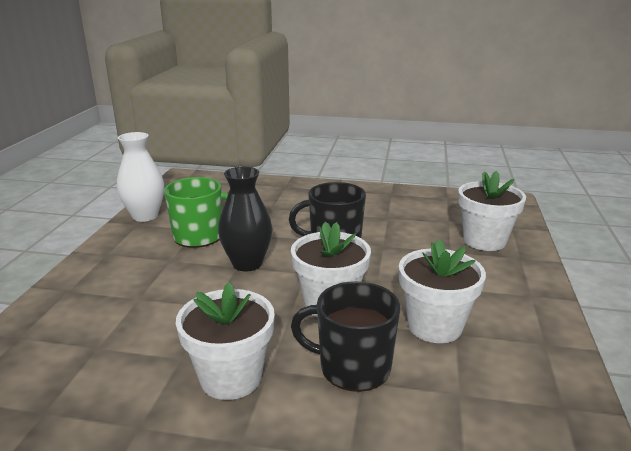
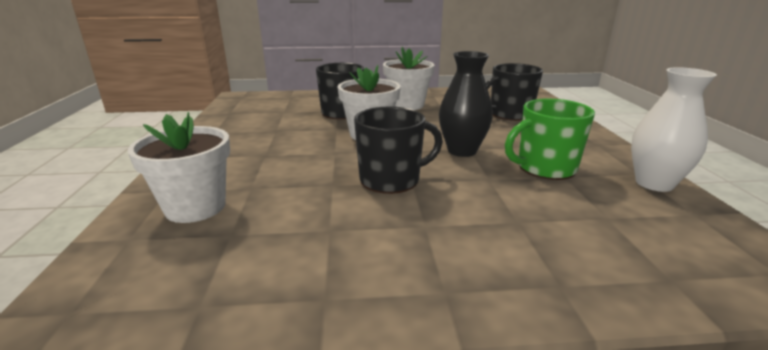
camera: 165 degrees right, 0 degrees up
white flower pot [399,239,486,343] -> none
none -> black mug [486,63,543,121]

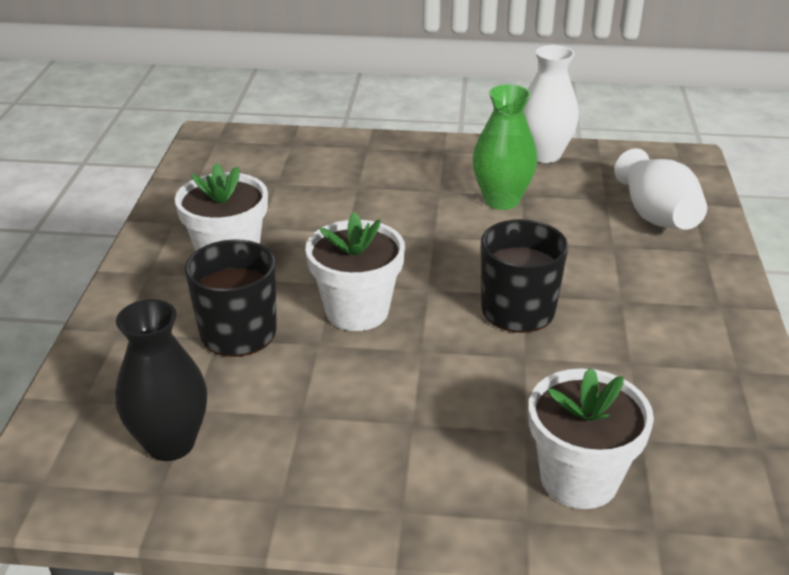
camera: 80 degrees left, 10 degrees up
black vase [439,51,493,157] -> black vase moved to [115,299,207,461]
black mug [486,63,543,121] -> none
green mug [505,99,595,180] -> green vase [473,84,537,210]
none -> white vase [614,148,707,230]

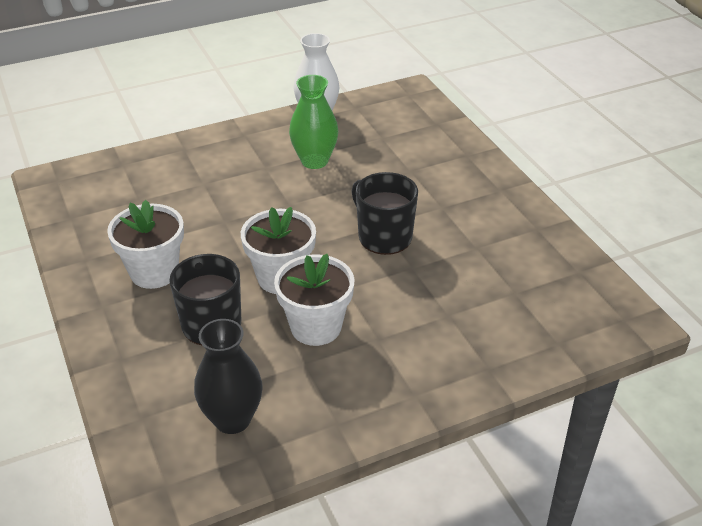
camera: 30 degrees left, 5 degrees up
white flower pot [529,368,654,509] -> white flower pot moved to [274,254,355,346]
white vase [614,148,707,230] -> none

